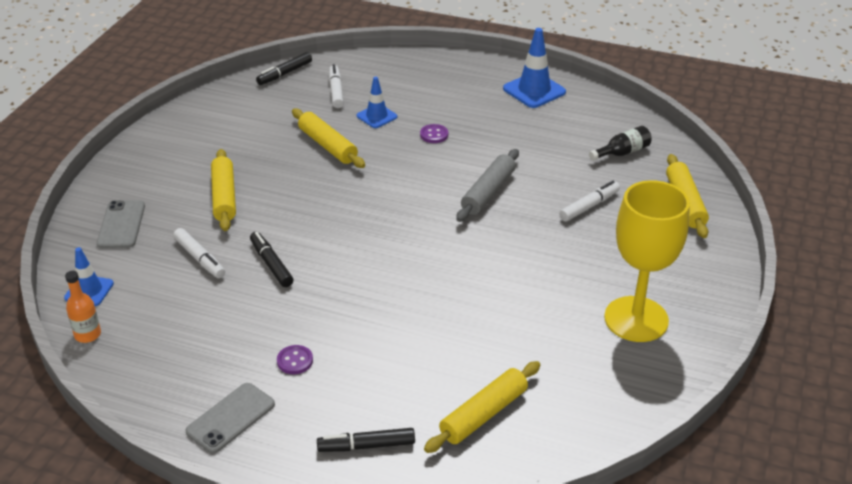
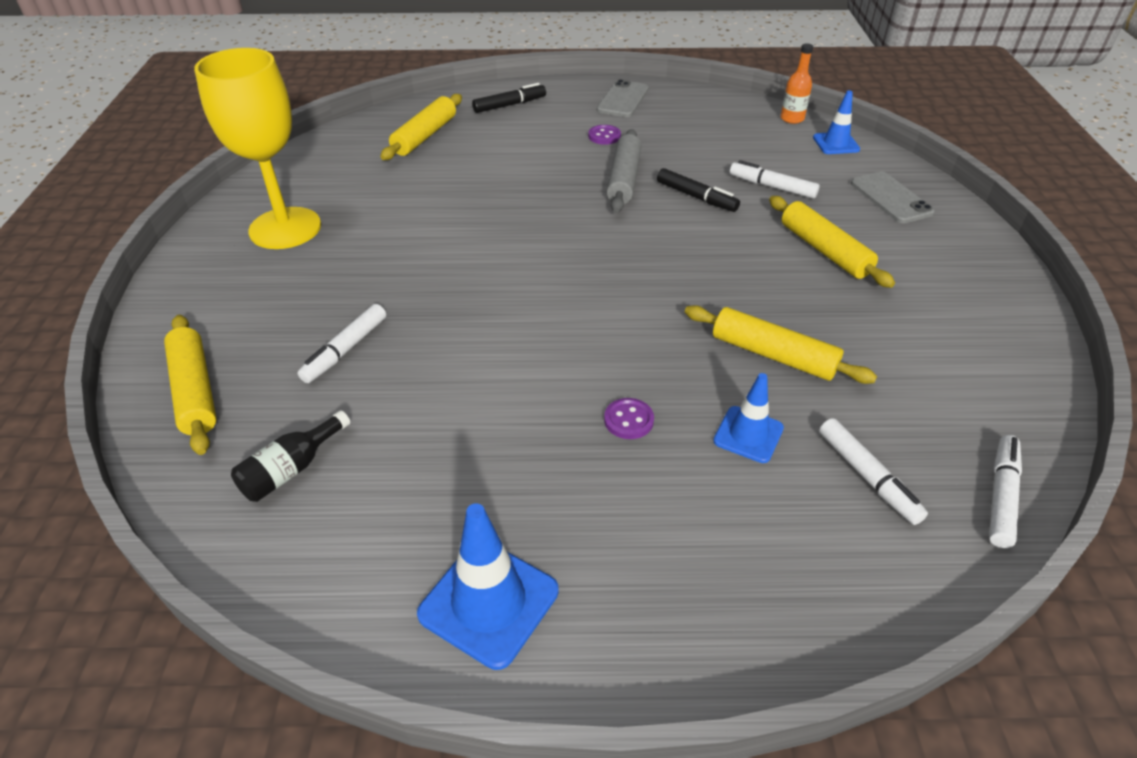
camera: 160 degrees right, 5 degrees up
black marker [256,52,312,85] -> white marker [989,435,1022,548]
grey rolling pin [456,149,519,222] -> grey rolling pin moved to [606,129,642,213]

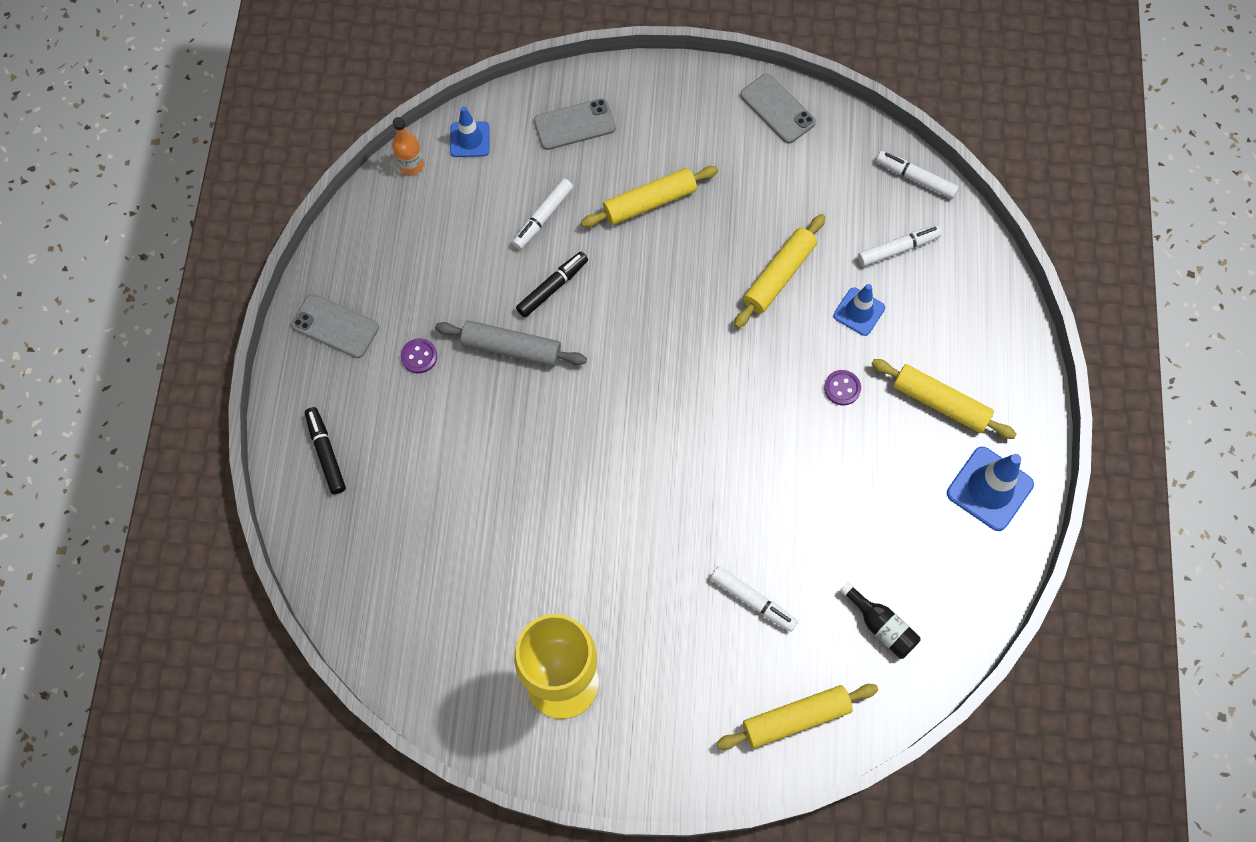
camera: 85 degrees left, 25 degrees up
yellow rolling pin [380,94,462,160] -> yellow rolling pin moved to [871,359,1017,439]
none -> grey phone [740,74,816,144]

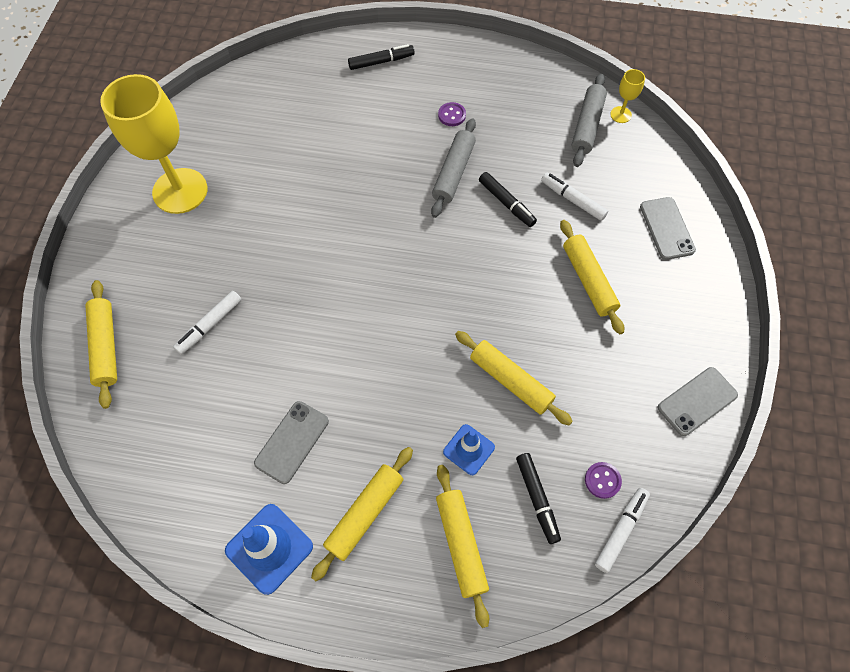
camera: 95 degrees right, 5 degrees down
grey phone [291,294,379,358] -> grey phone moved to [254,401,329,484]
orange bottle [392,117,424,175] -> yellow goblet [610,69,645,123]
blue traffic cone [450,106,490,157] -> none
purple button [824,370,861,406] -> purple button moved to [585,462,622,499]
black bottle [840,582,921,659] -> none
white marker [858,225,942,267] -> black marker [516,453,561,544]
none -> yellow rolling pin [436,465,489,628]
none -> grey rolling pin [571,74,607,167]

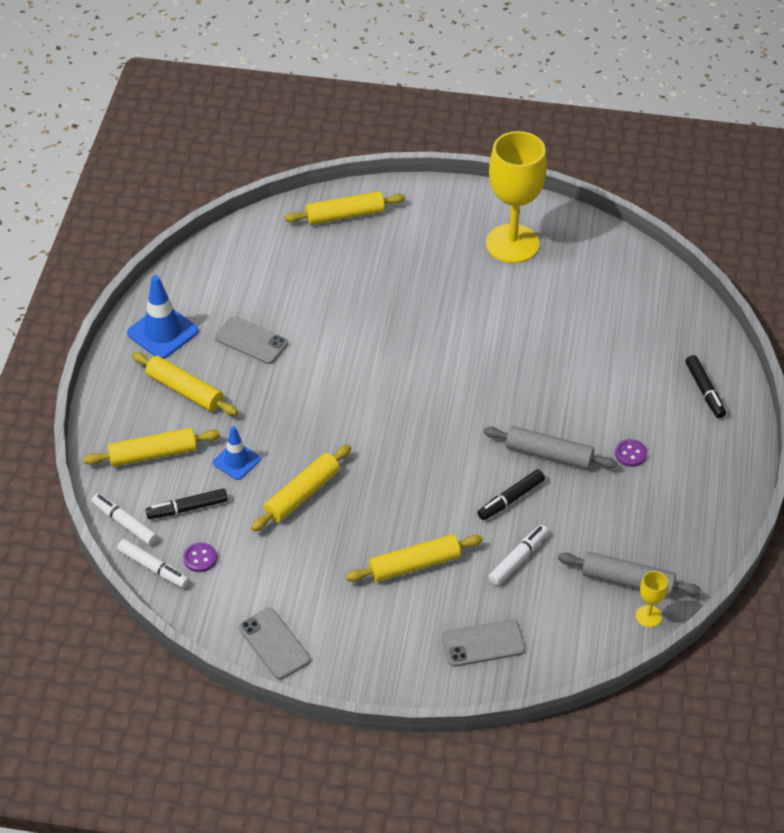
camera: 90 degrees right, 15 degrees down
white marker [173,291,242,354] -> white marker moved to [92,493,158,545]

